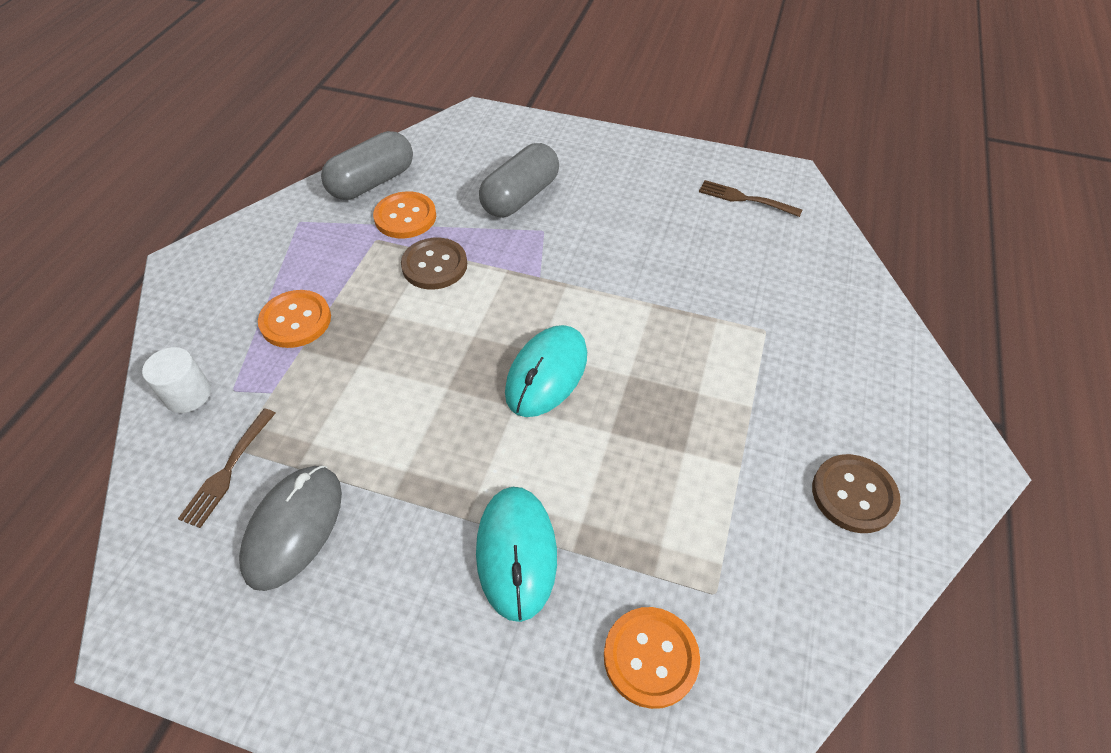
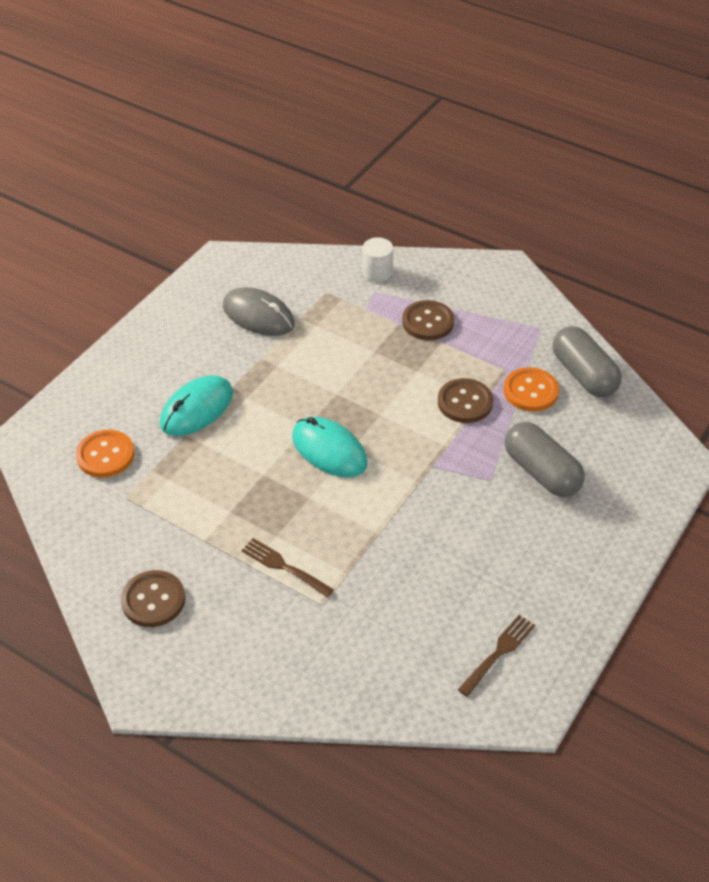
camera: 105 degrees right, 5 degrees down
brown fork [178,408,276,528] -> brown fork moved to [242,538,334,597]
orange button [258,290,331,348] -> brown button [402,300,454,340]
turquoise mouse [476,487,557,622] -> turquoise mouse turned 60 degrees counterclockwise [160,375,233,436]

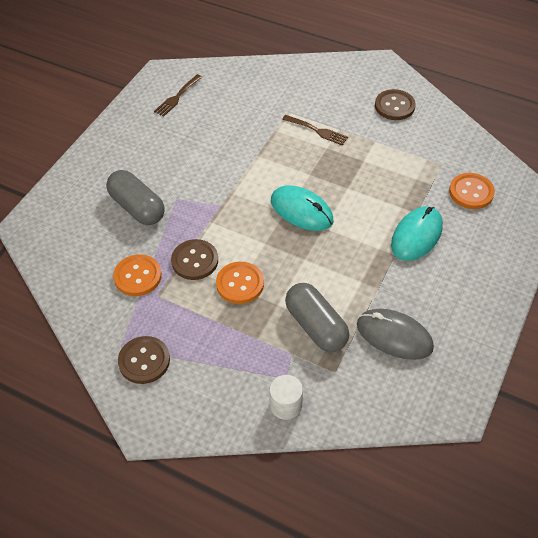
camera: 175 degrees right, 5 degrees up
brown button [402,300,454,340] -> brown button moved to [118,336,170,384]
grey capsule [553,326,622,397] -> grey capsule moved to [285,283,349,352]
none -> orange button [216,262,264,304]

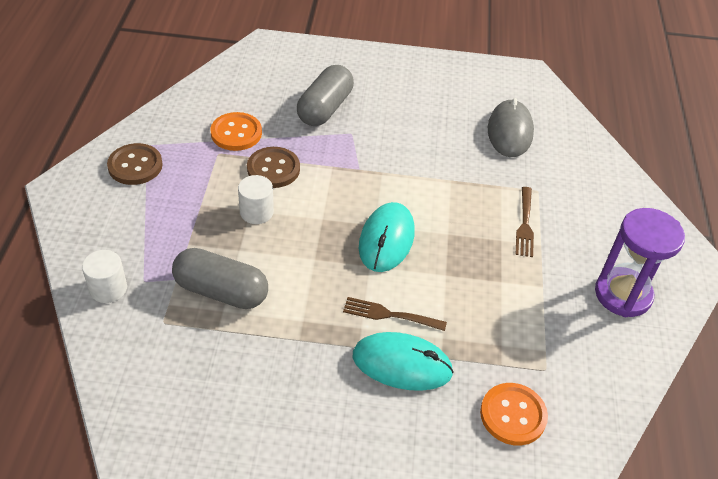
camera: 65 degrees right, 5 degrees down
brown fork [154,74,202,117] -> brown fork moved to [343,297,447,331]
orange button [216,262,264,304] -> white cylinder [238,175,274,224]
grey capsule [285,283,349,352] -> grey capsule turned 75 degrees clockwise [172,248,268,309]
grey mouse [357,309,434,360] -> grey mouse moved to [488,98,534,157]
brown button [375,89,416,120] -> purple hourglass [595,208,685,317]

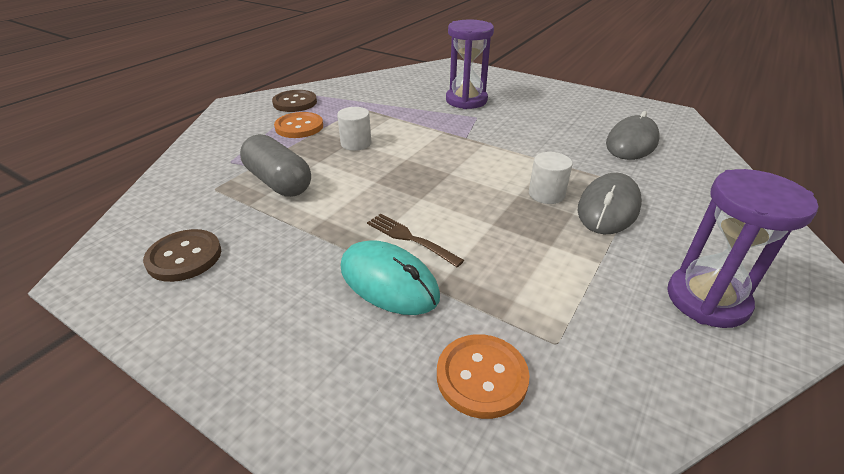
camera: 30 degrees right, 10 degrees down
white cylinder [82,250,127,303] -> white cylinder moved to [529,152,573,204]
orange button [210,112,262,151] -> orange button moved to [274,112,323,138]
brown button [247,147,300,188] -> brown button moved to [143,229,221,282]
grey capsule [297,65,354,126] -> purple hourglass [446,19,494,109]
turquoise mouse [359,202,415,272] -> none
brown fork [515,187,534,257] -> grey mouse [577,173,642,234]

